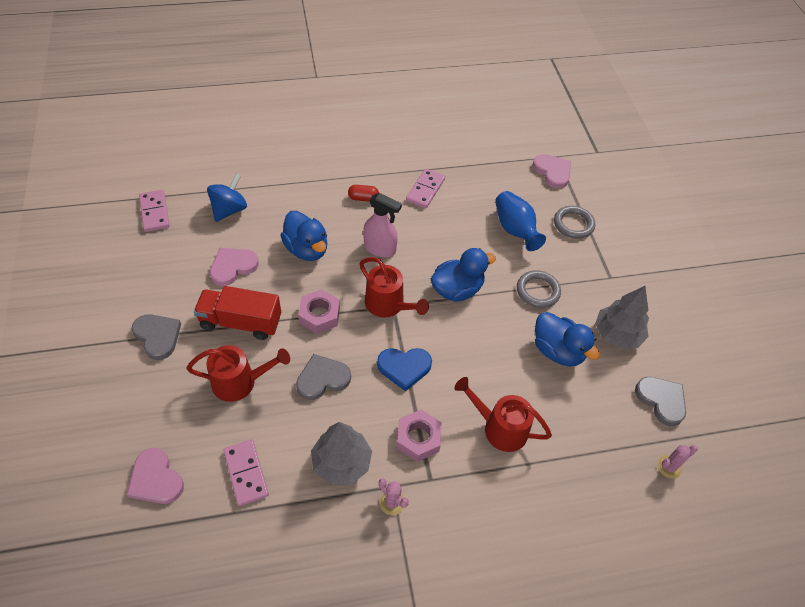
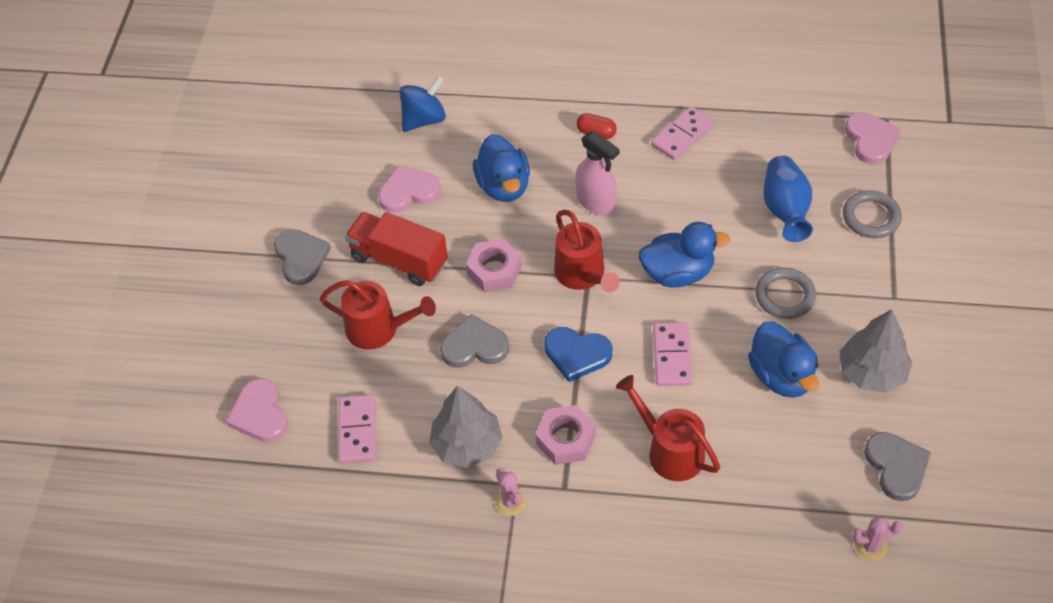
camera: 25 degrees right, 0 degrees up
pink domino [139,190,170,232] -> pink domino moved to [653,322,692,386]

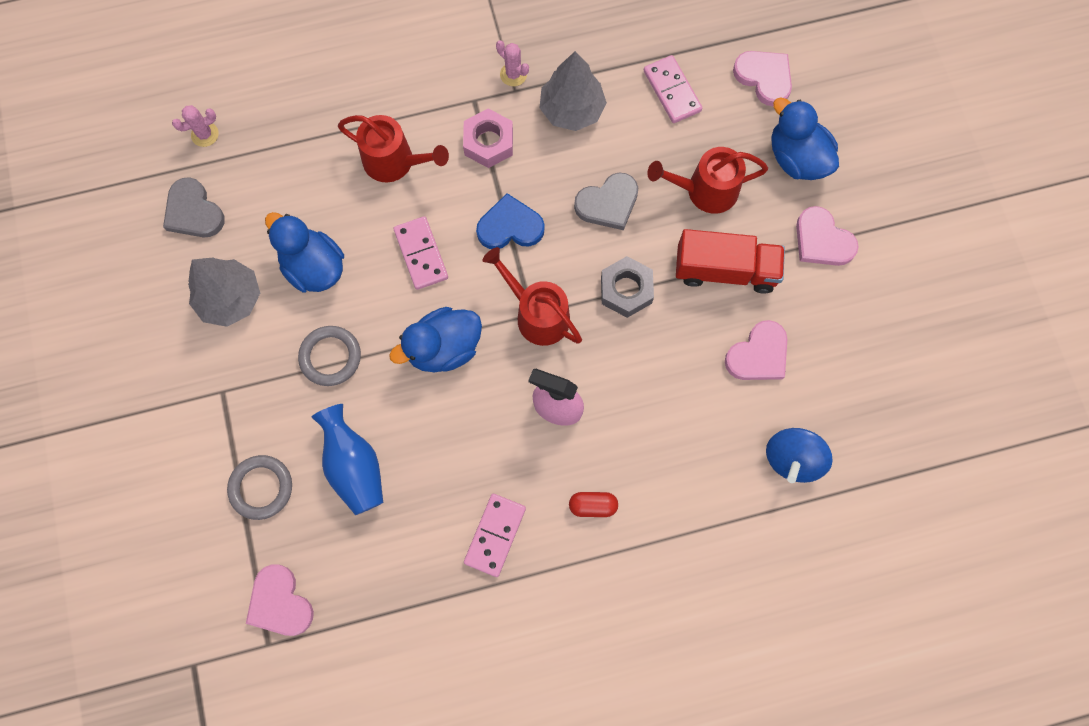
camera: 155 degrees right, 20 degrees up
grey heart [274,229,331,285] -> pink heart [796,206,859,266]
pink nut [466,239,522,292] -> grey nut [601,256,654,318]
blue duck [473,134,530,202] -> blue duck moved to [771,97,839,180]

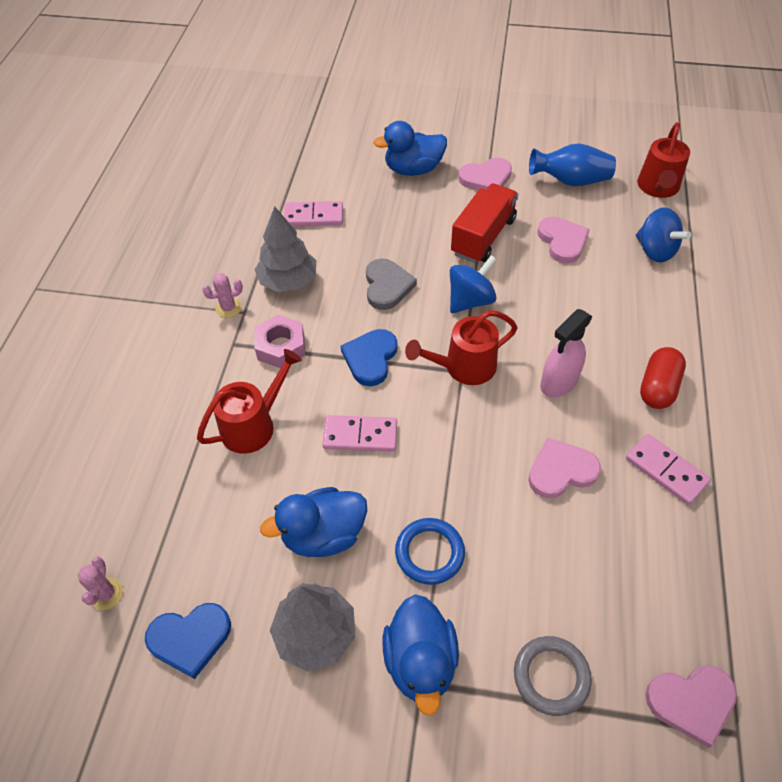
camera: 65 degrees left, 20 degrees down
grey heart [163,177,225,237] -> blue heart [145,603,231,679]
grey ring [298,326,361,386] -> blue ring [395,518,465,585]
blue vase [312,404,383,515] -> blue vase moved to [529,143,616,186]
blue duck [389,307,482,372] -> blue duck moved to [383,594,459,716]
red capsule [569,492,618,517] -> red capsule [640,347,686,409], size x1.52
grey nut [601,256,654,318] -> blue spinning top [450,255,497,313]
red watering can [647,147,768,214] -> red watering can moved to [637,122,690,198]
pink heart [733,51,792,107] -> pink heart moved to [528,438,601,499]

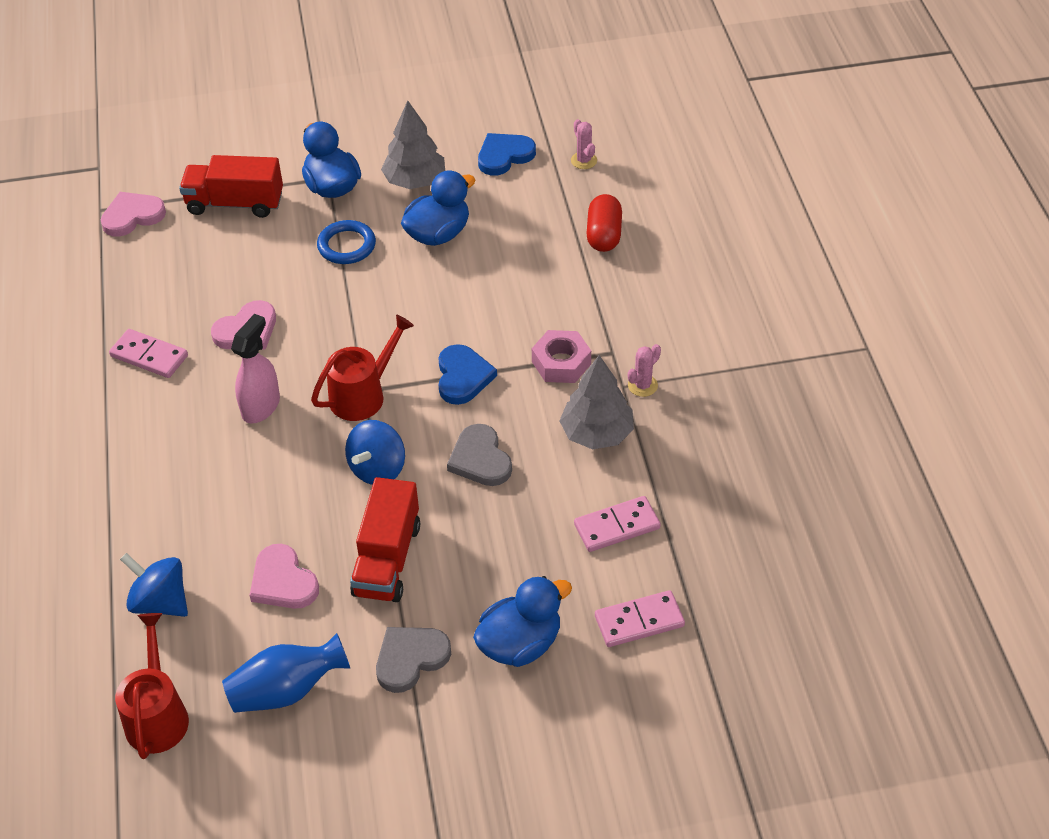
camera: 160 degrees right, 5 degrees down
red watering can [197,349,302,454] -> none
pink domino [322,415,397,452] -> pink domino moved to [595,590,685,647]
pink heart [458,157,512,190] -> grey heart [376,627,451,693]
grey ring [514,636,592,716] -> red truck [179,155,283,218]
red capsule [640,347,686,409] -> red capsule moved to [587,194,622,252]

